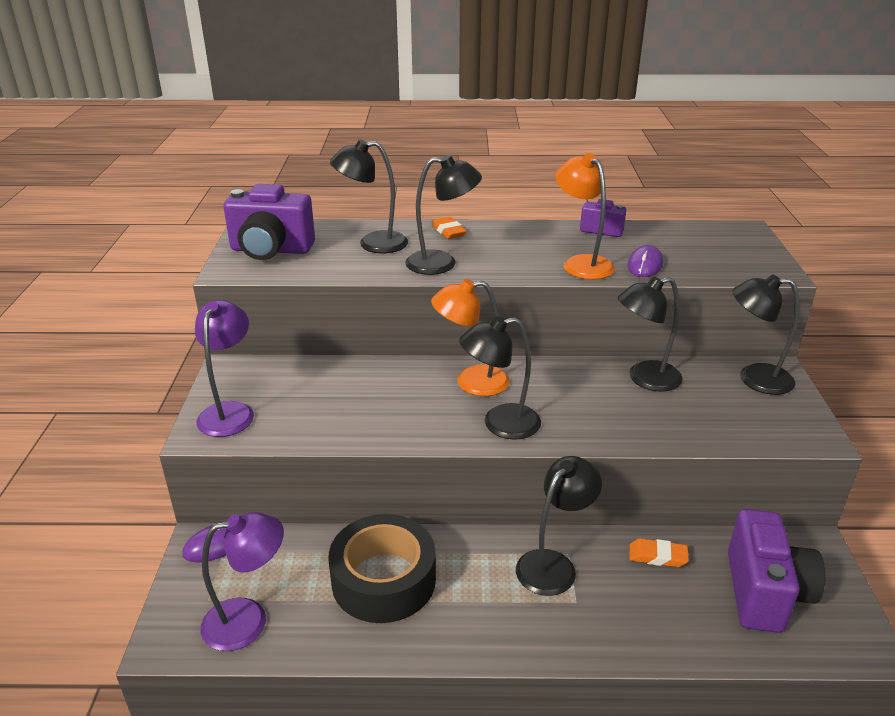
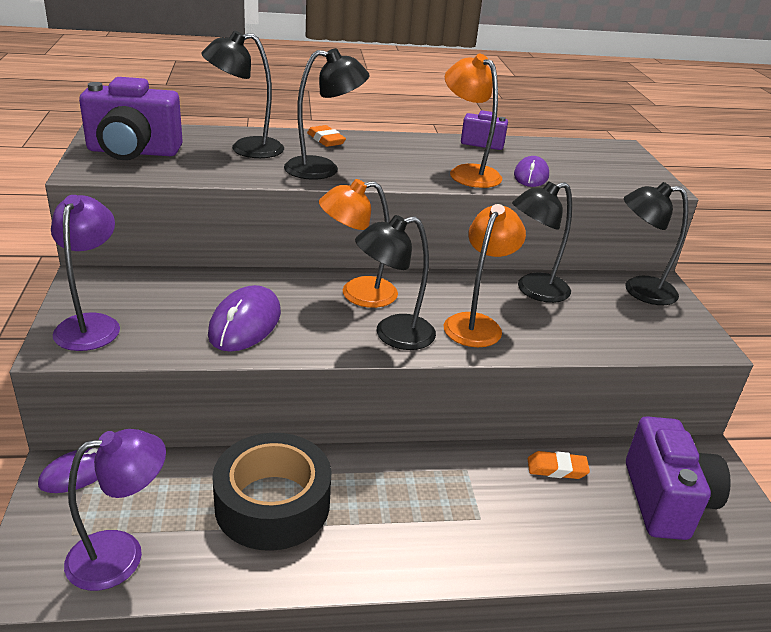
camera: 10 degrees left, 0 degrees up
black lamp [516,456,602,596] -> none
none -> purple mouse [208,285,281,352]
none -> orange lamp [444,204,526,347]

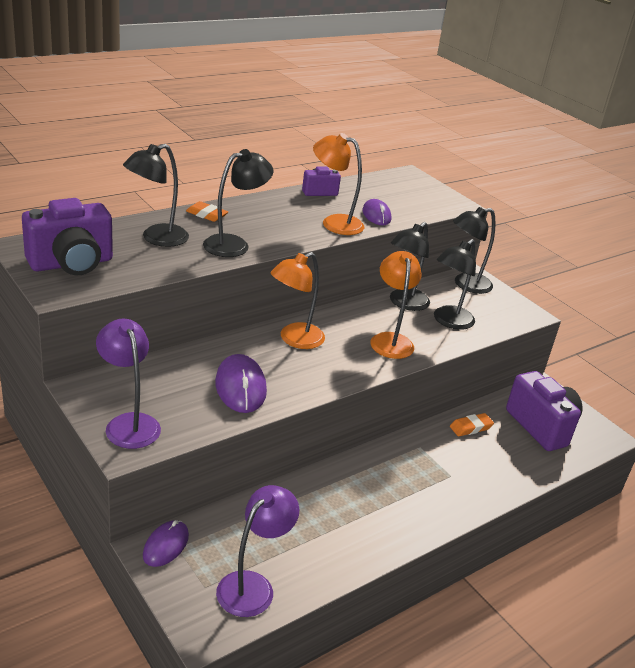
camera: 30 degrees left, 0 degrees up
black tape [212,433,331,551] -> none
black lamp [355,215,436,350] -> black lamp moved to [434,239,476,330]

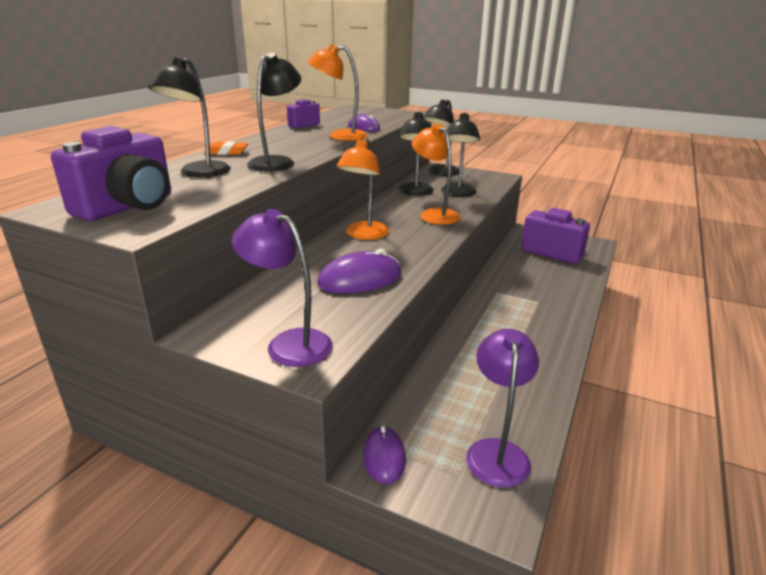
camera: 25 degrees left, 5 degrees down
purple mouse [215,354,267,413] -> purple mouse turned 75 degrees counterclockwise [317,249,401,293]
orange eraser [450,413,494,436] -> none

